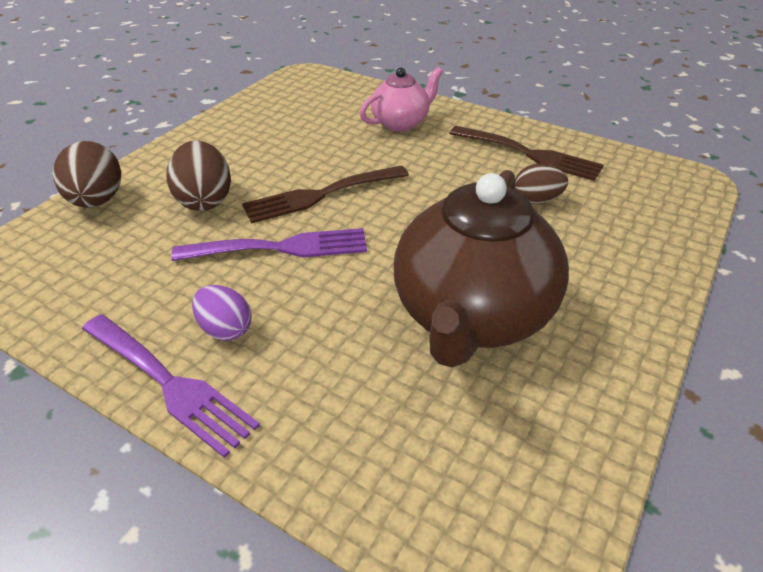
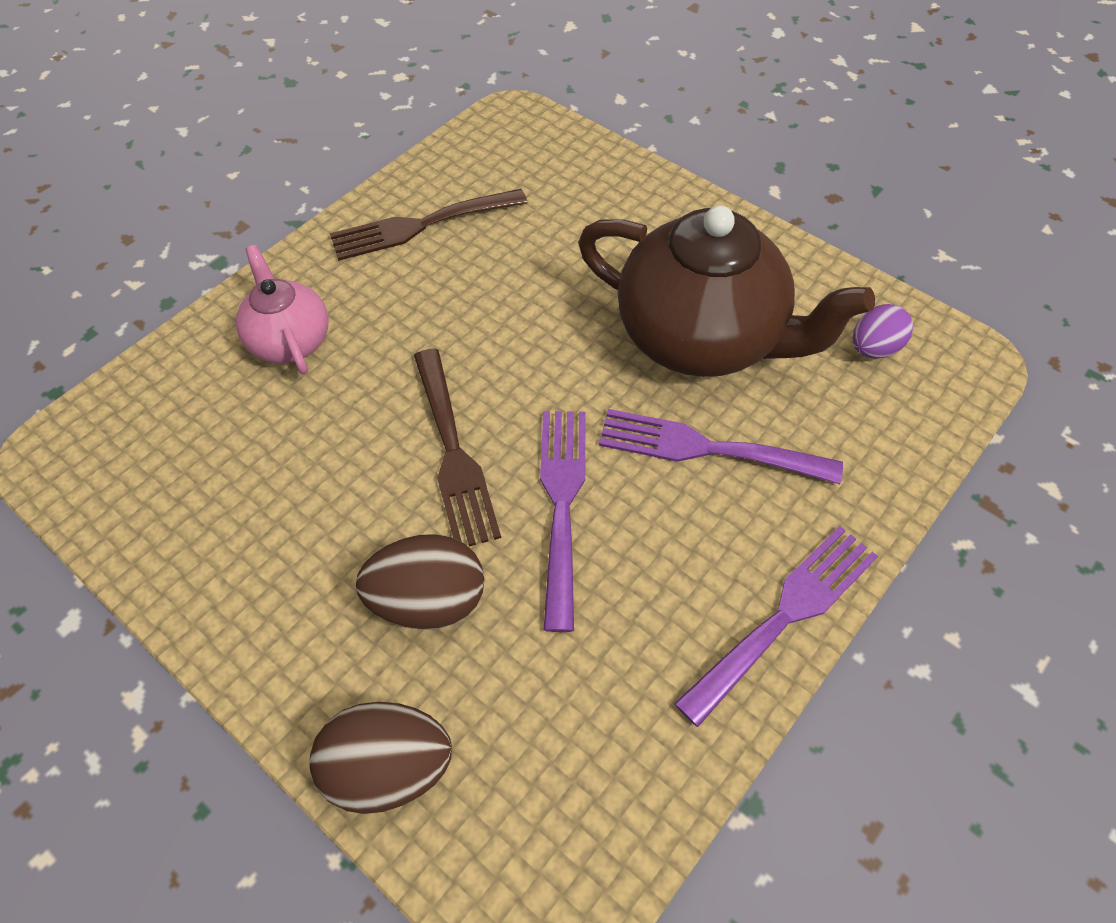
camera: 80 degrees left, 15 degrees up
purple egg [192,285,252,341] -> purple egg moved to [853,304,913,358]
brown fork [449,126,604,181] -> brown fork turned 150 degrees counterclockwise [330,189,528,261]
brown egg [515,164,568,204] -> none
none -> purple fork [599,409,843,484]

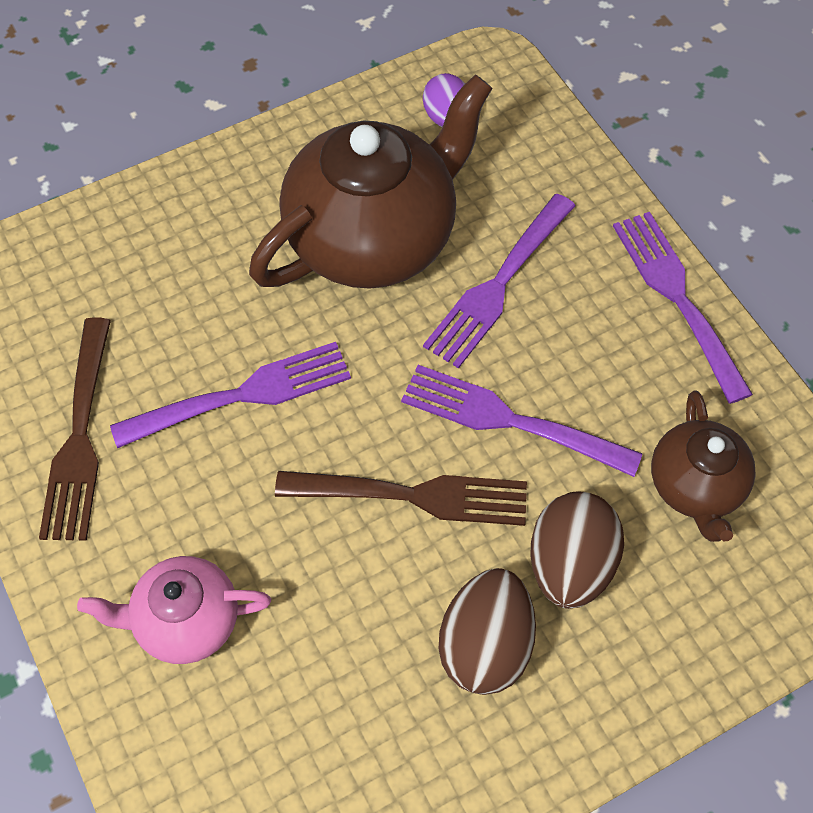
camera: 70 degrees left, 5 degrees up
brown egg [309,702,452,814] -> brown egg moved to [439,568,536,695]
none -> purple fork [110,342,351,448]
none -> brown teapot [651,391,756,542]

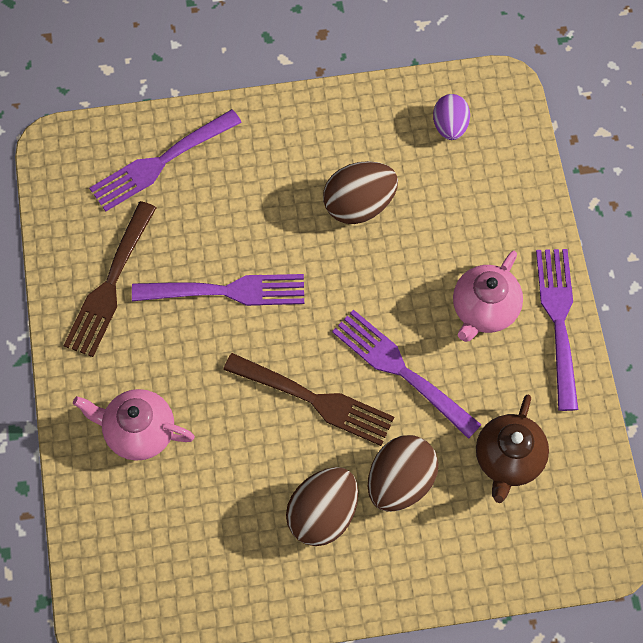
camera: 20 degrees right, 5 degrees up
brown teapot [249,74,493,289] -> brown egg [323,161,398,224]
purple fork [423,194,576,369] -> purple fork moved to [89,109,242,212]
none -> pink teapot [453,251,523,342]

